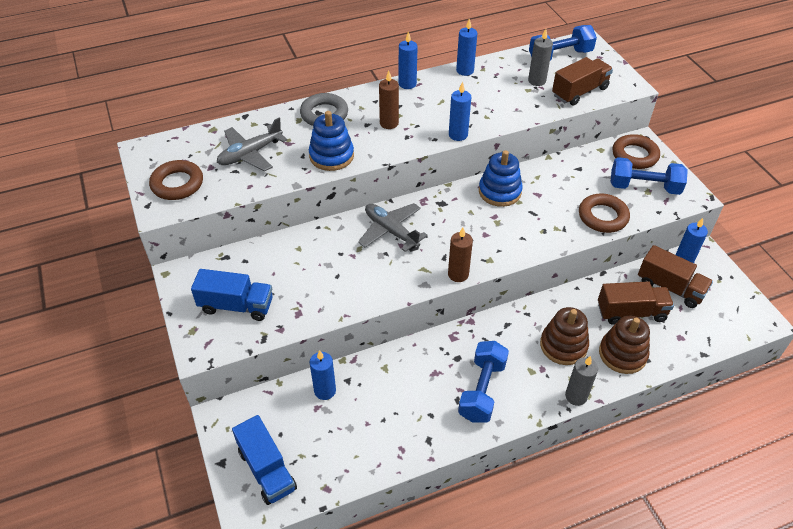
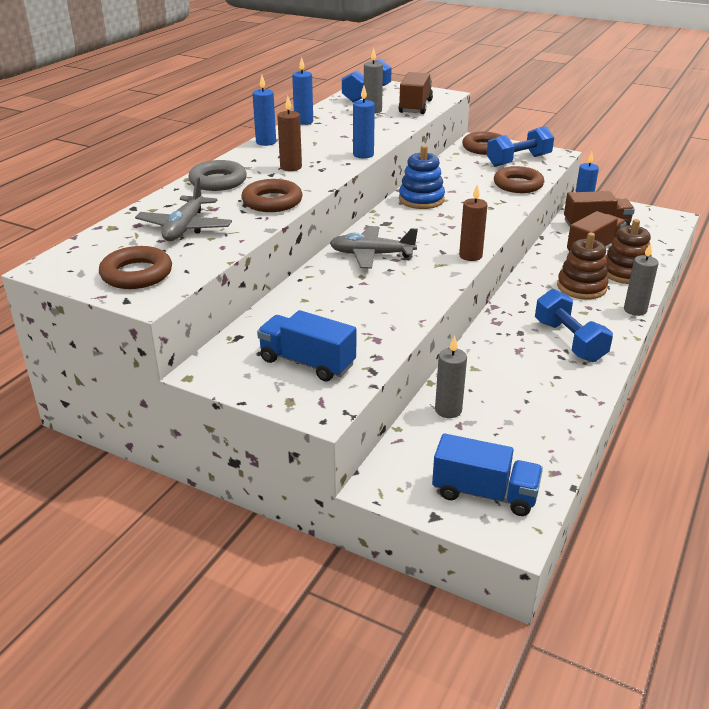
camera: 40 degrees left, 15 degrees down
blue truck [191,269,273,321] -> blue truck turned 120 degrees counterclockwise [257,310,356,382]
blue stacking toy [309,111,354,171] -> brown ring [241,179,302,212]
blue candle [310,350,336,400] -> grey candle [435,336,467,418]

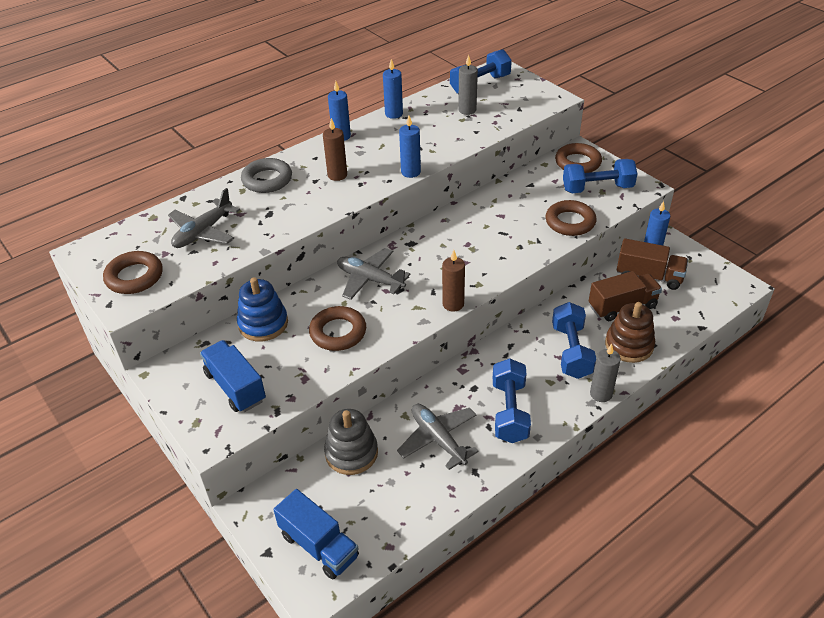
camera: 25 degrees right, 10 degrees up
brown ring [241,179,302,212] -> brown ring moved to [309,306,366,351]
brown truck [398,72,433,114] -> none
blue stacking toy [399,145,445,209] -> blue stacking toy moved to [237,277,288,342]
grey candle [435,336,467,418] -> grey stacking toy [324,409,378,475]
brown stacking toy [557,232,609,299] -> blue dumbbell [552,302,596,379]
none -> grey plane [397,404,479,470]

